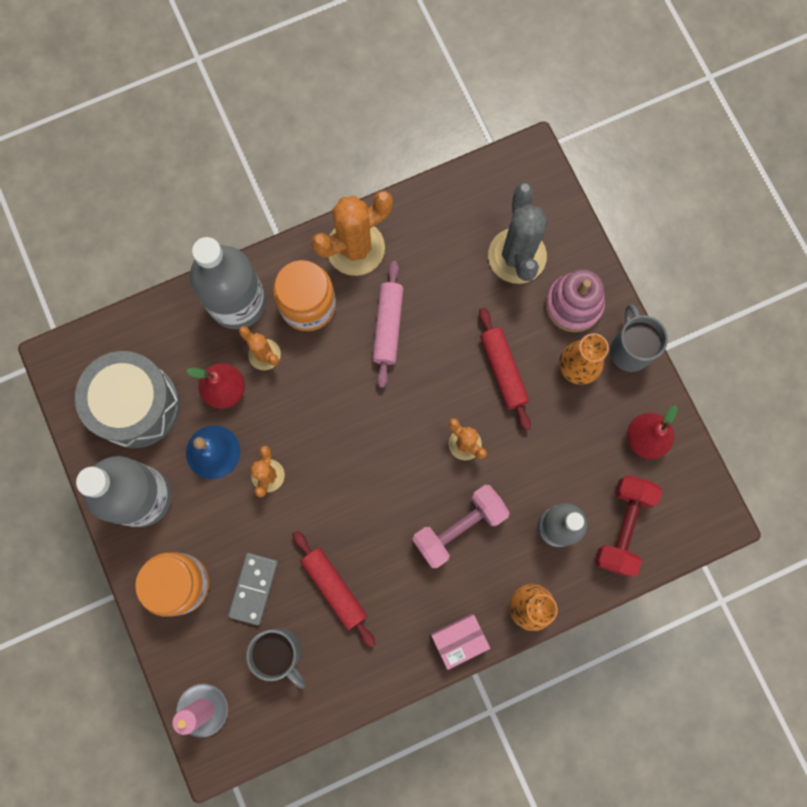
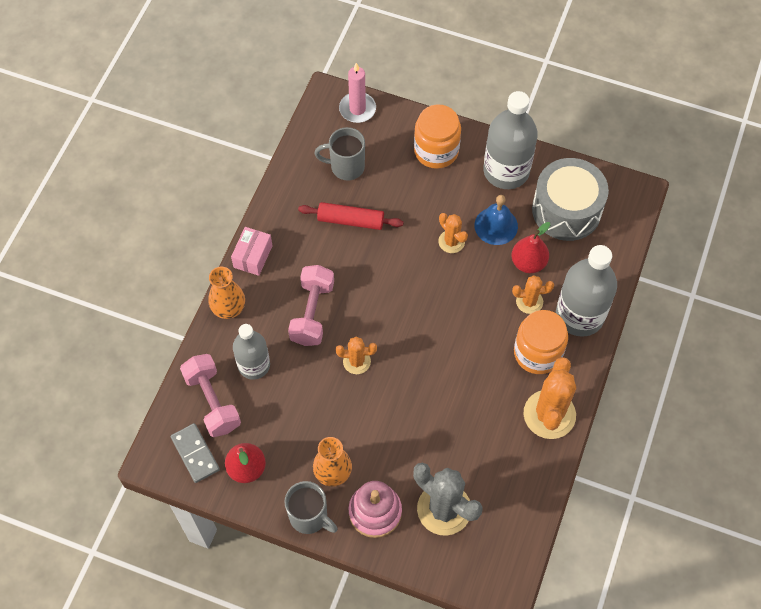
camera: 135 degrees right, 15 degrees down
grey domino [228,553,278,625] -> grey domino moved to [171,423,220,483]
pink rolling pin [373,261,403,388] -> none
red rolling pin [479,308,531,431] -> none
red dumbbell [595,475,662,577] -> pink dumbbell [180,354,241,437]

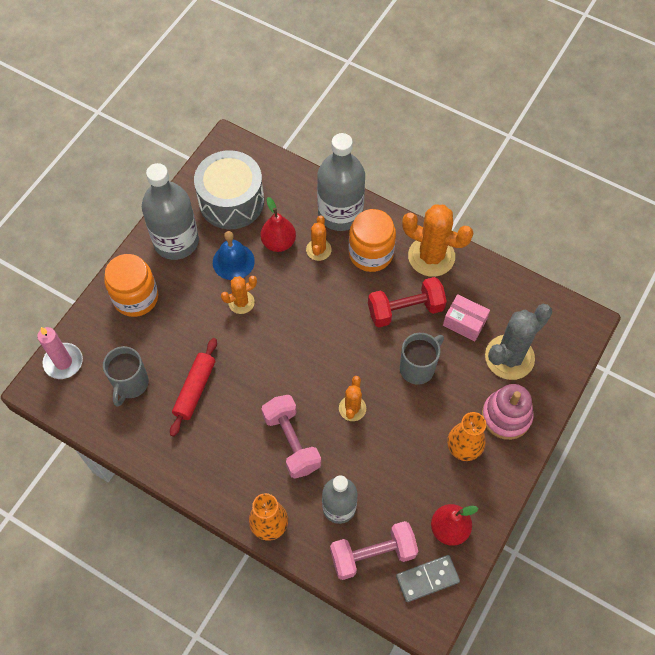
camera: 80 degrees left, 0 degrees up
pink box [231,227,273,276] -> pink box moved to [443,294,490,341]
grey mug [284,481,338,534] -> grey mug moved to [400,333,444,385]
pink dumbbell [288,265,334,346] -> pink dumbbell turned 45 degrees clockwise [262,395,321,479]
none -> red dumbbell [368,277,447,327]

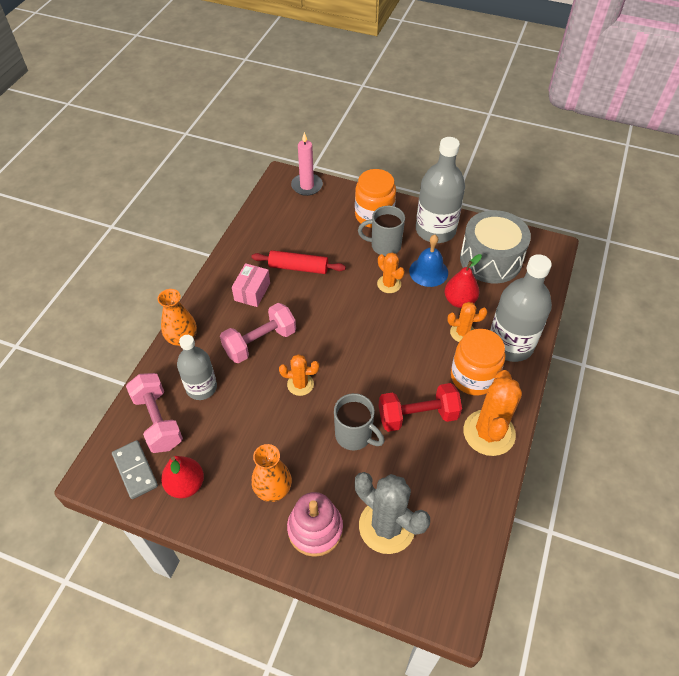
camera: 80 degrees right, 10 degrees down
grey mug [103,346,149,407] -> grey mug moved to [358,206,405,256]
red dumbbell [368,277,447,327] -> red dumbbell turned 75 degrees counterclockwise [378,383,462,432]
pink box [443,294,490,341] -> pink box moved to [232,263,270,307]

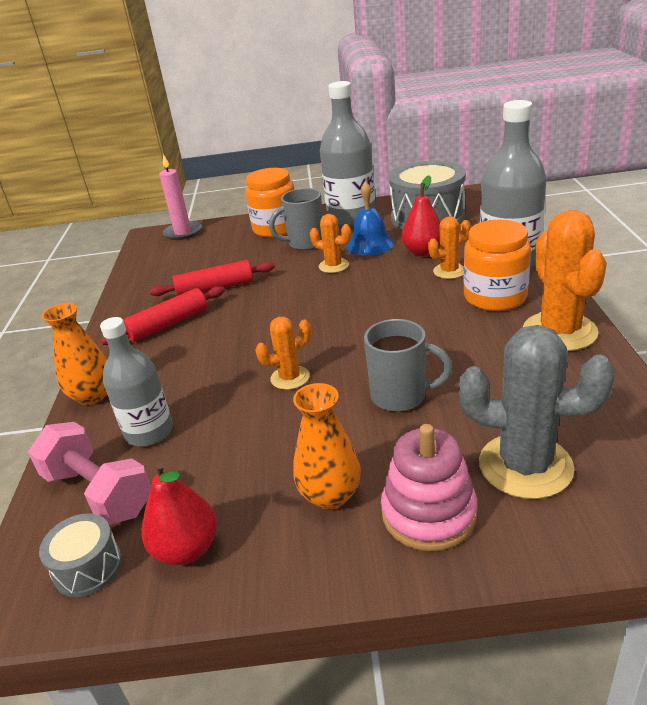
camera: 20 degrees left, 20 degrees down
grey domino [112,440,158,499] -> grey drum [39,514,122,597]
pink dumbbell [220,303,296,363] -> none
pink box [232,263,270,307] -> red rolling pin [100,286,225,345]
red dumbbell [378,383,462,432] -> none

